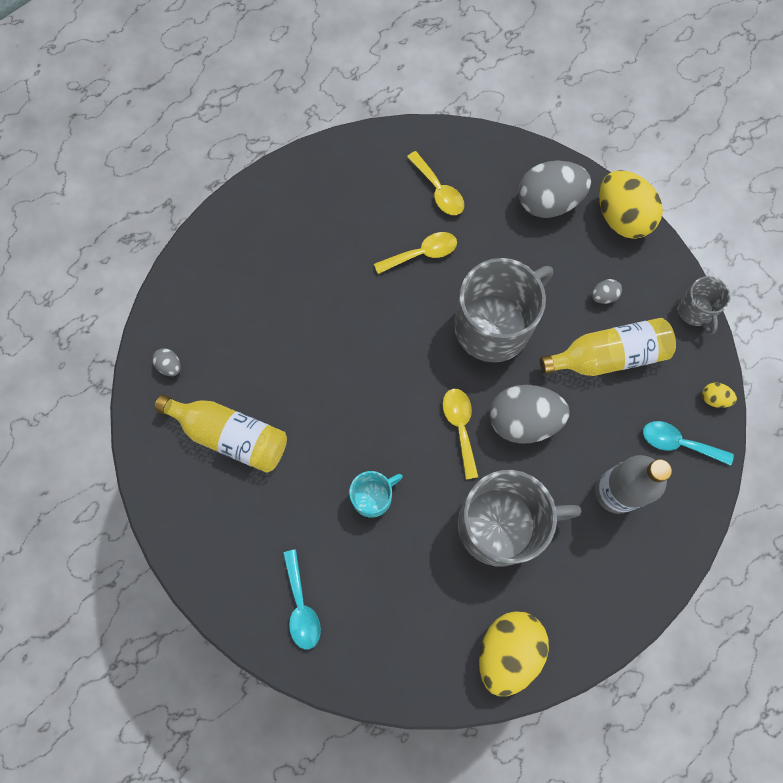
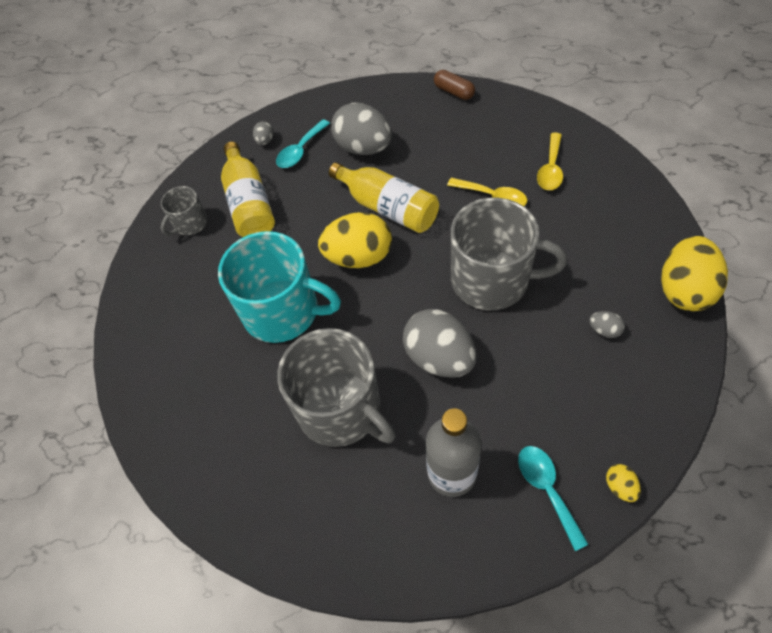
camera: 55 degrees right, 15 degrees down
turquoise spoon [283,549,321,650] -> turquoise spoon moved to [276,119,330,168]
turquoise mug [349,471,403,518] -> turquoise mug [218,231,341,343], size x2.03
yellow spoon [443,389,478,479] -> none
yellow egg [479,611,549,696] -> yellow egg moved to [318,212,392,268]
grey egg [518,161,591,218] -> grey egg moved to [331,103,392,155]
yellow bottle [540,318,676,376] -> yellow bottle moved to [329,162,439,233]
grey mug [677,276,730,335] -> grey mug moved to [161,186,207,236]
none -> brown capsule [434,70,475,100]

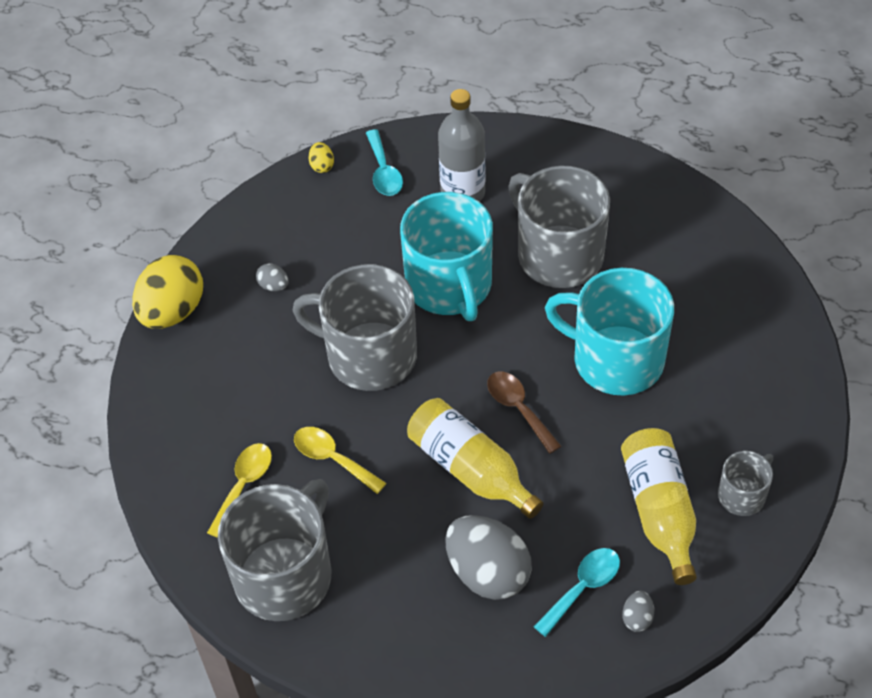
camera: 175 degrees left, 5 degrees down
yellow egg [318,212,392,268] -> brown spoon [487,372,561,454]
grey egg [403,309,477,378] -> turquoise mug [400,192,493,321]
brown capsule [434,70,475,100] -> none
none -> grey mug [218,479,331,621]

